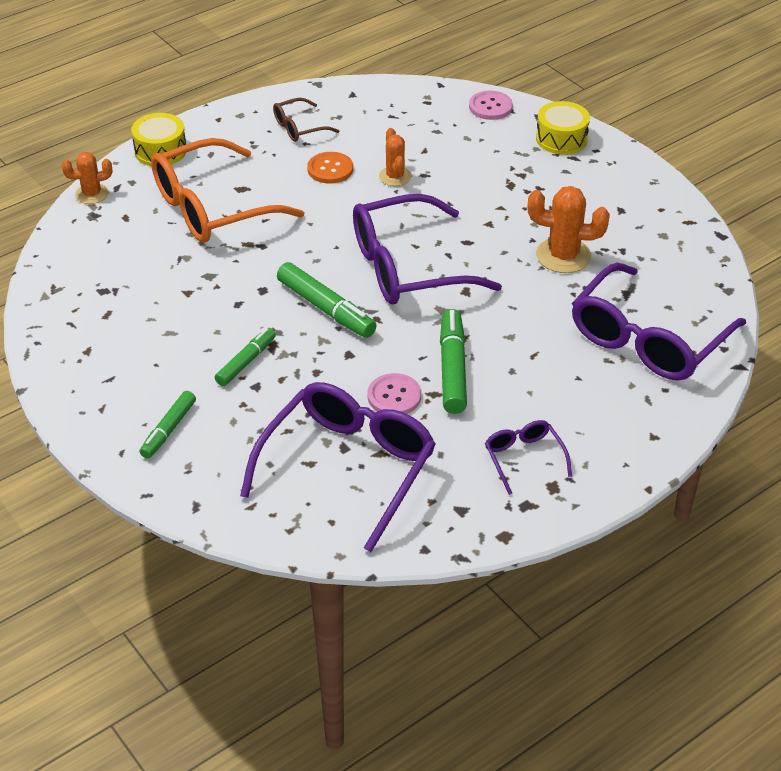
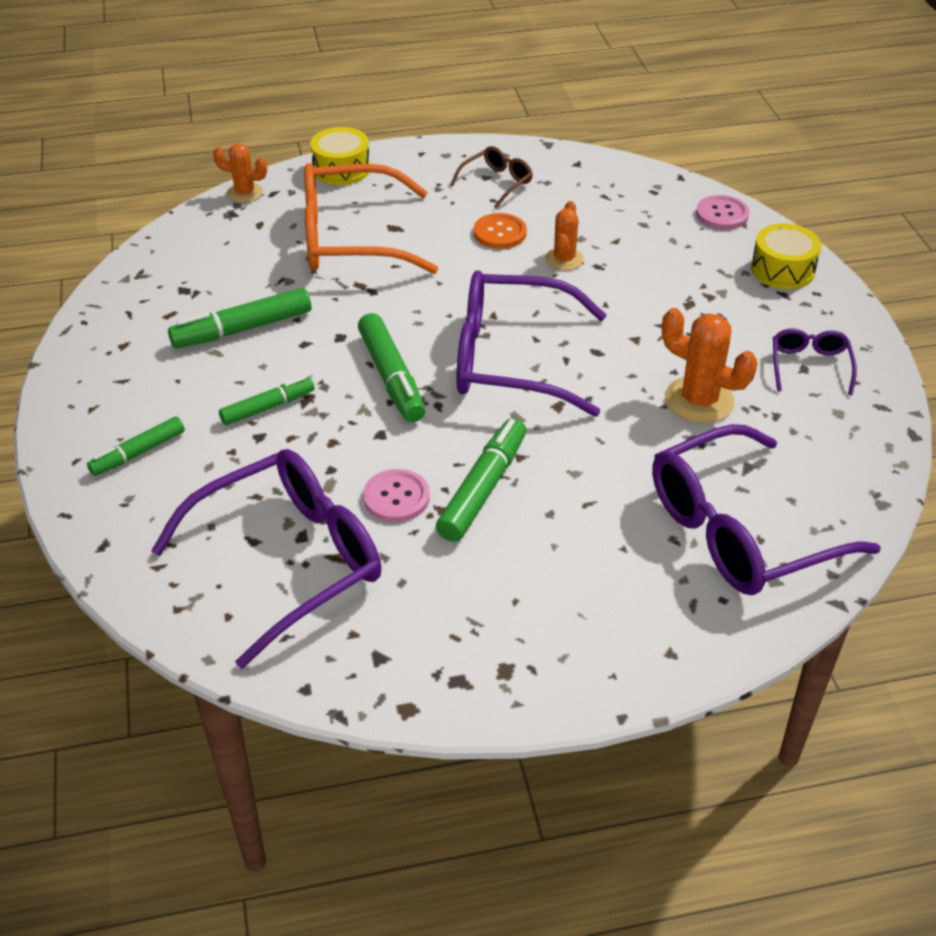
camera: 25 degrees right, 0 degrees up
brown glasses [273,98,339,142] -> brown glasses turned 135 degrees clockwise [450,146,533,208]
purple glasses [485,420,572,495] -> purple glasses moved to [773,328,857,395]
none -> green marker [168,288,311,348]

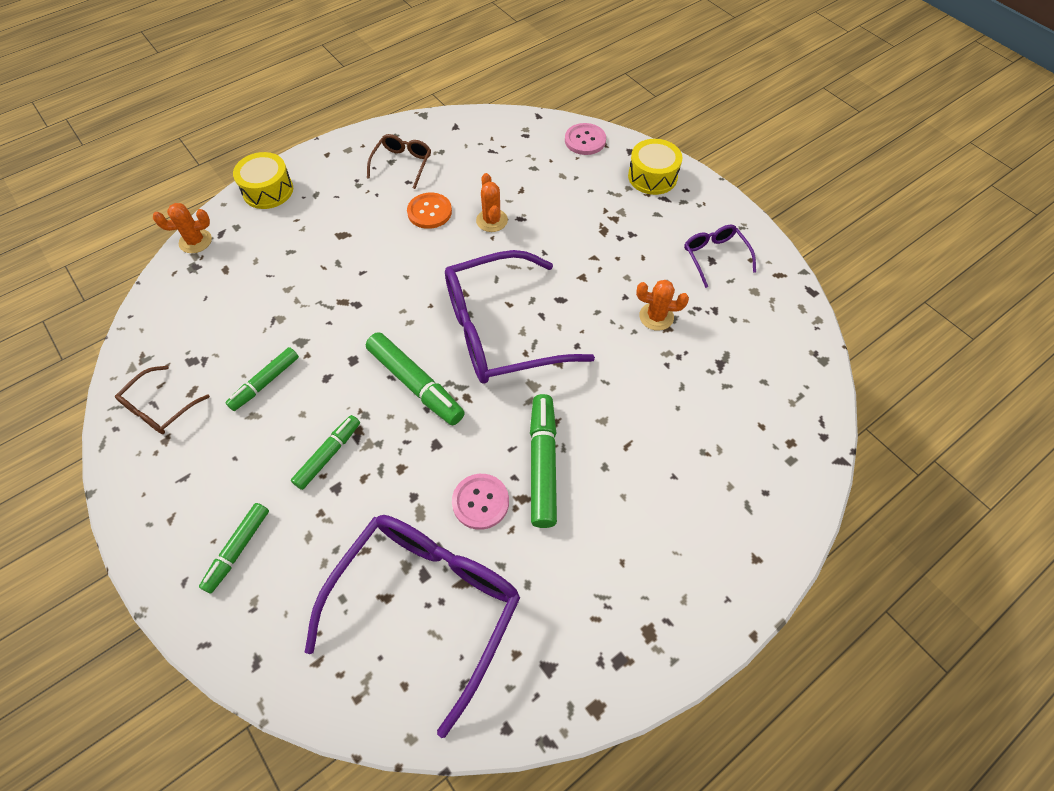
camera: 25 degrees left, 15 degrees up
green marker [168,288,311,348] -> green marker [225,347,299,411], size x0.65
orange glasses [304,163,438,274] -> none
purple glasses [652,424,881,595] -> none
orange cactus [662,308,758,423] -> orange cactus [636,280,689,331], size x0.63
none -> brown glasses [115,366,210,434]

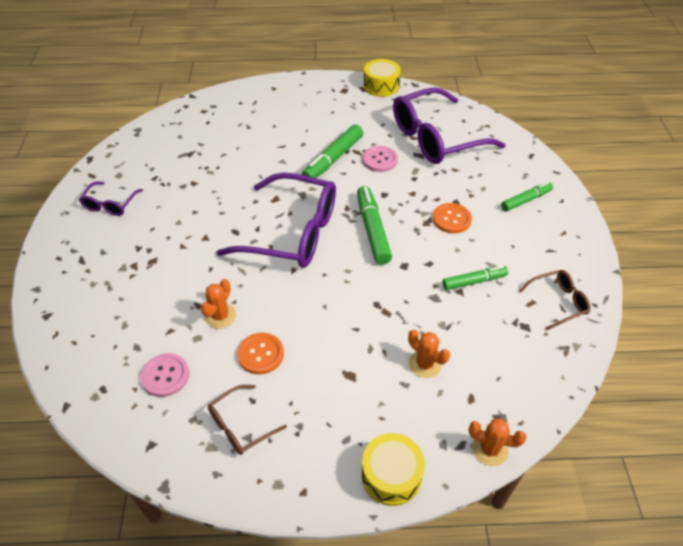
camera: 145 degrees left, 10 degrees down
green marker [291,415,360,490] -> orange button [433,203,472,234]
pink button [565,123,606,155] -> pink button moved to [140,353,189,397]
yellow drum [628,139,682,195] -> yellow drum moved to [364,59,401,97]
orange cactus [636,280,689,331] -> orange cactus moved to [408,330,450,378]

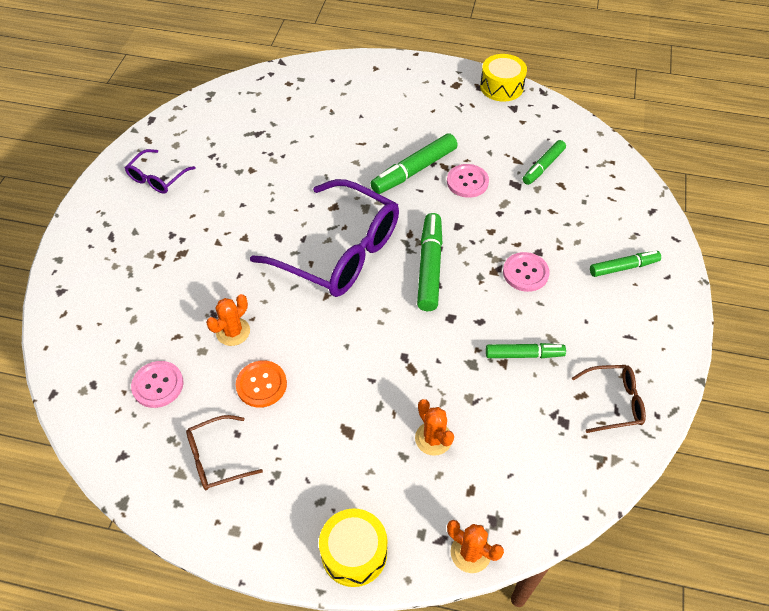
camera: 15 degrees right, 5 degrees up
purple glasses [393,87,505,164] -> green marker [523,140,566,185]
orange button [433,203,472,234] -> pink button [503,252,550,292]

